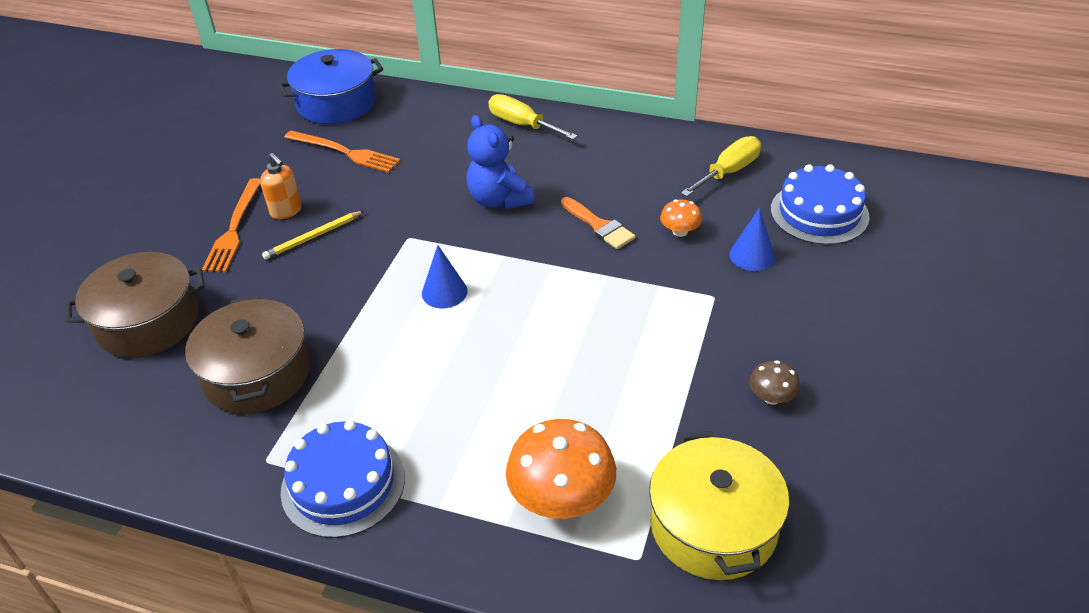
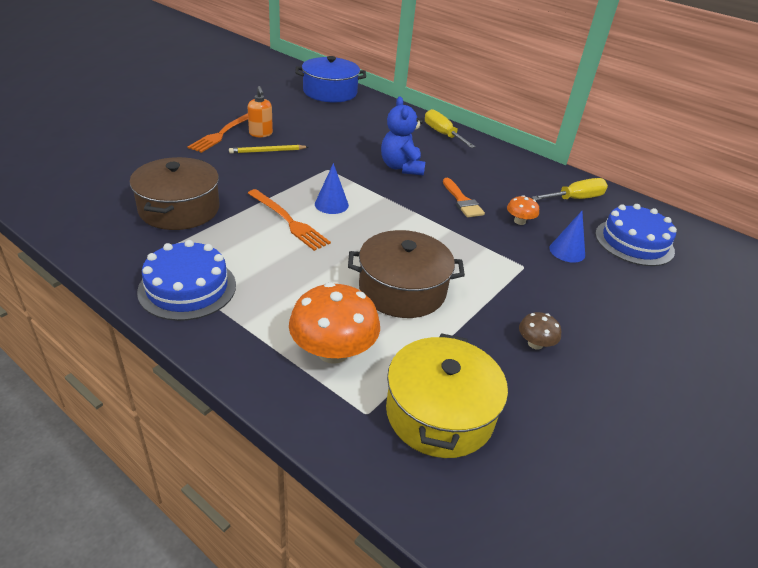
camera: 15 degrees right, 5 degrees down
brown pot [65,252,205,358] -> brown pot moved to [348,230,465,318]
orange fork [284,131,401,173] -> orange fork moved to [248,189,331,251]

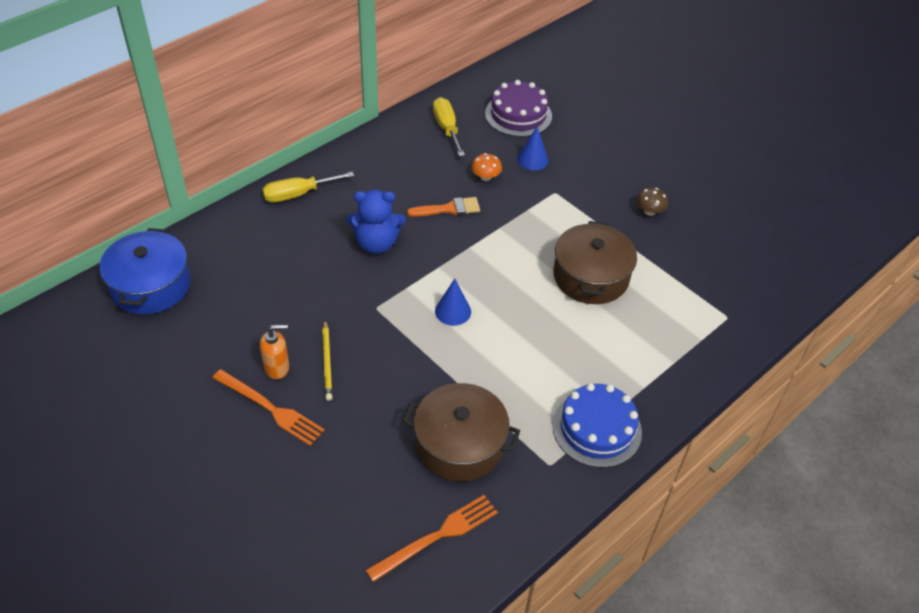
camera: 80 degrees left, 10 degrees up
orange fork [248,189,331,251] -> orange fork moved to [366,495,498,582]
orange mushroom [289,282,380,364] -> none
yellow pot [386,333,508,458] -> none
blue cake [595,204,677,266] -> purple cake [485,80,552,137]

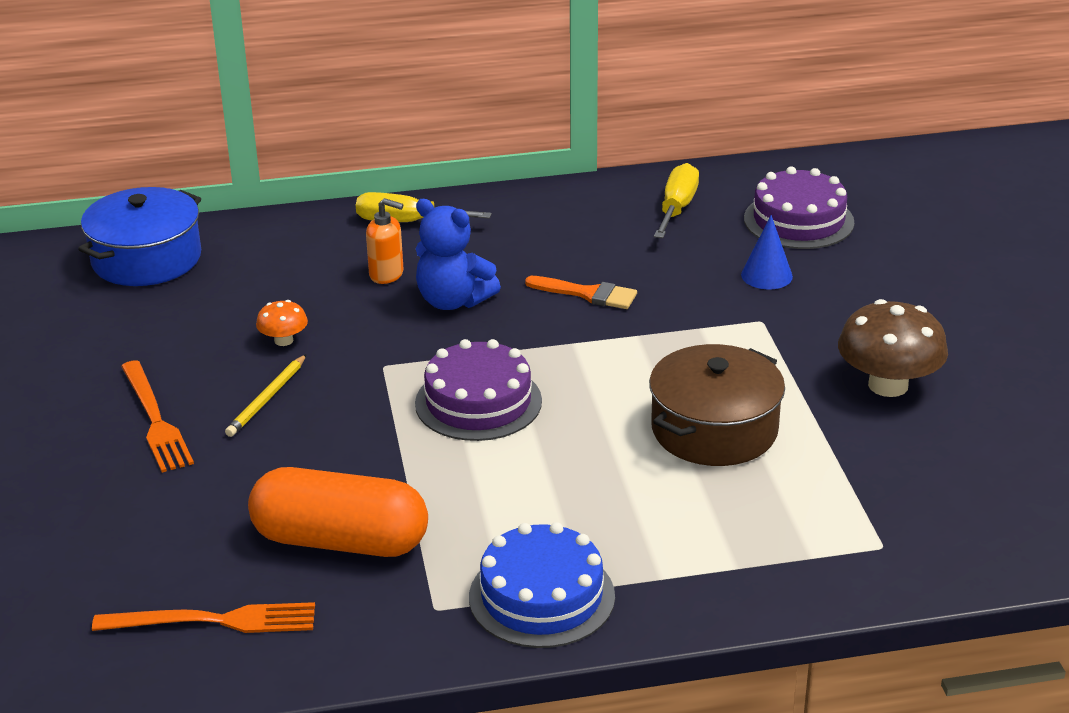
camera: 35 degrees right, 15 degrees down
orange soap dispenser [260,324,289,379] -> orange soap dispenser moved to [366,198,404,284]
brown pot [403,383,520,482] -> orange capsule [248,467,428,557]
blue cone [435,278,471,326] -> purple cake [415,339,542,441]
orange mushroom [471,153,502,181] -> orange mushroom moved to [256,300,308,346]
brown mushroom [637,188,668,216] -> brown mushroom [838,299,948,397], size x2.01

